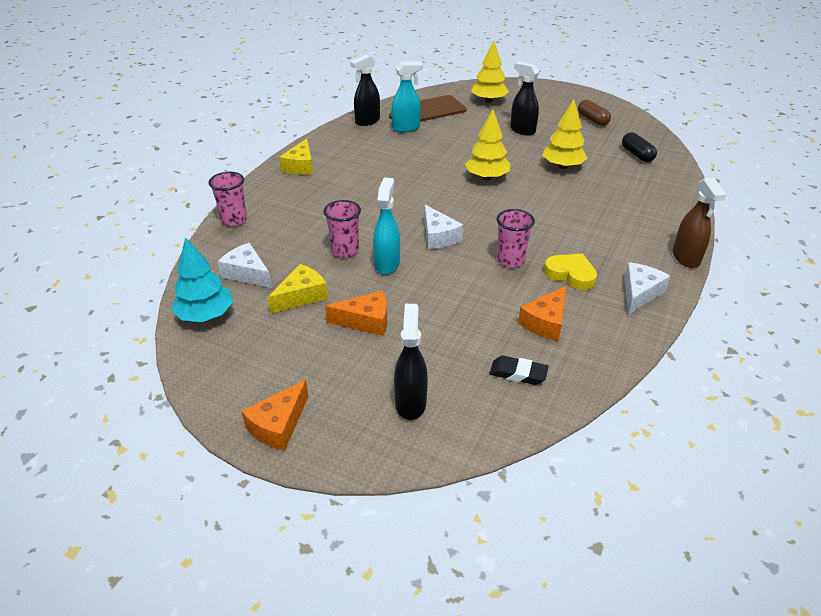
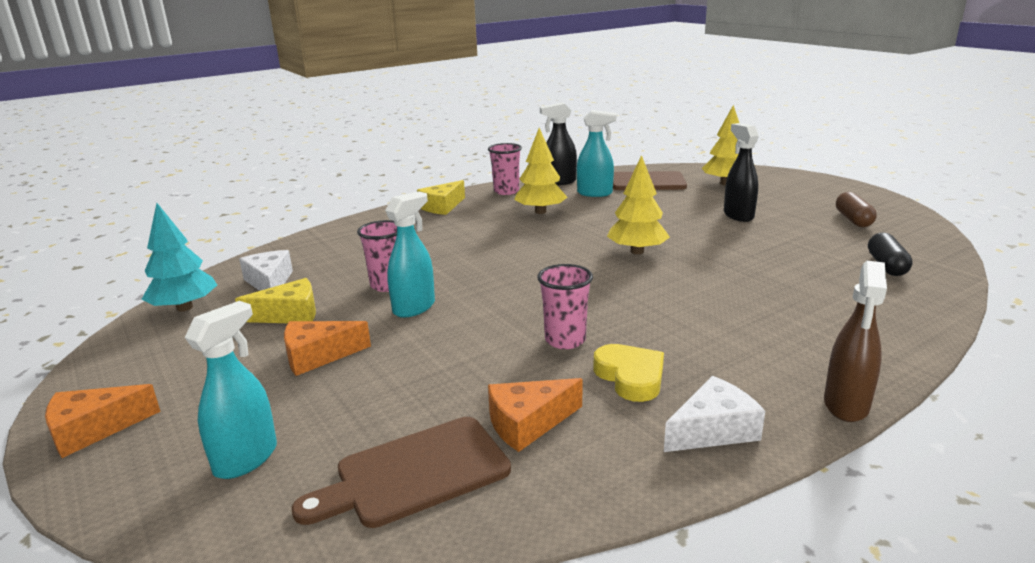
camera: 30 degrees right, 15 degrees down
pink cup [209,172,247,226] -> pink cup moved to [488,143,522,195]
orange cheese [325,290,387,336] -> orange cheese turned 135 degrees clockwise [284,321,371,376]
black spray bottle [394,304,428,420] -> turquoise spray bottle [185,301,277,479]
white cheese [424,205,463,249] -> none
black eraser [489,356,549,385] -> brown cutting board [292,417,511,528]
yellow tree [543,99,587,169] -> yellow tree moved to [514,128,568,214]

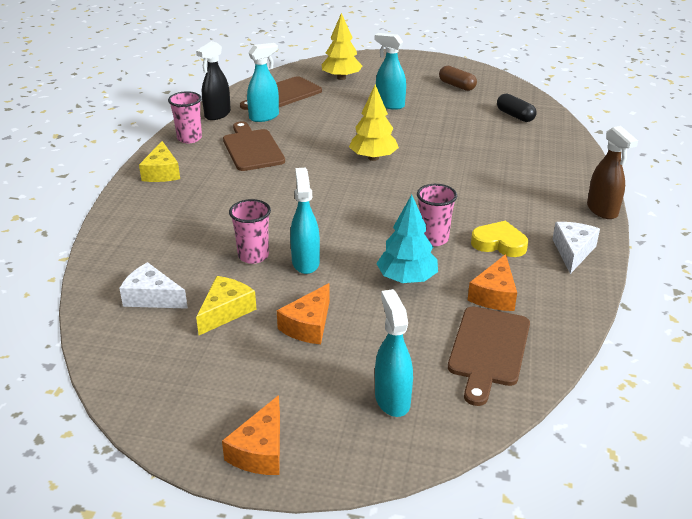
camera: 45 degrees left, 10 degrees up
turquoise tree [141,203,217,312] -> turquoise tree moved to [376,195,438,283]
yellow tree [514,128,568,214] -> brown cutting board [223,121,285,171]
black spray bottle [724,123,759,222] -> turquoise spray bottle [375,33,406,110]

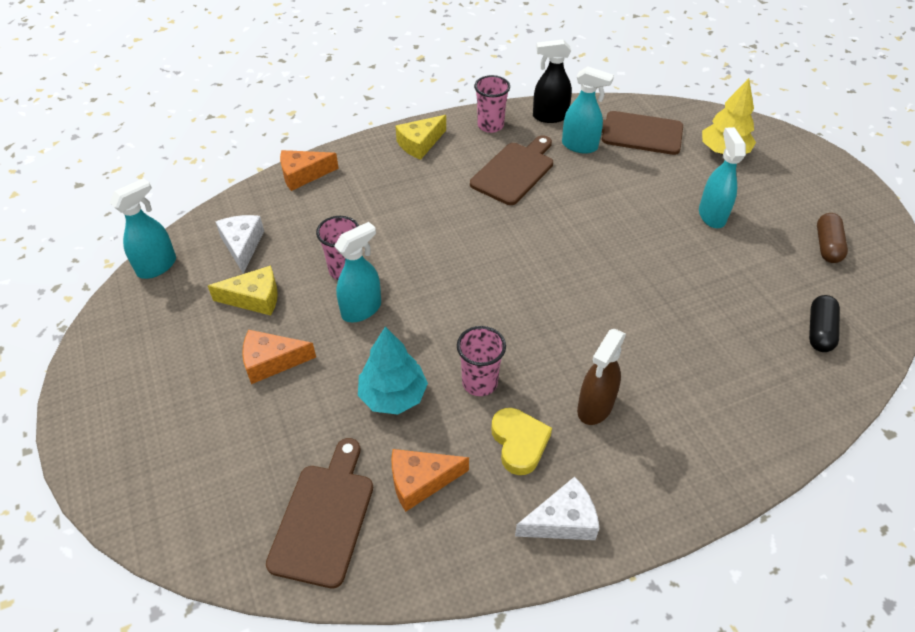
camera: 55 degrees right, 15 degrees up
orange cheese [222,395,280,475] -> orange cheese moved to [280,150,339,191]
yellow tree [349,84,399,161] -> none
turquoise spray bottle [375,289,413,417] -> turquoise spray bottle moved to [110,178,176,279]
brown cutting board [448,306,530,406] -> brown cutting board turned 120 degrees clockwise [266,438,373,588]
brown spray bottle [587,126,638,219] -> brown spray bottle moved to [577,329,626,425]

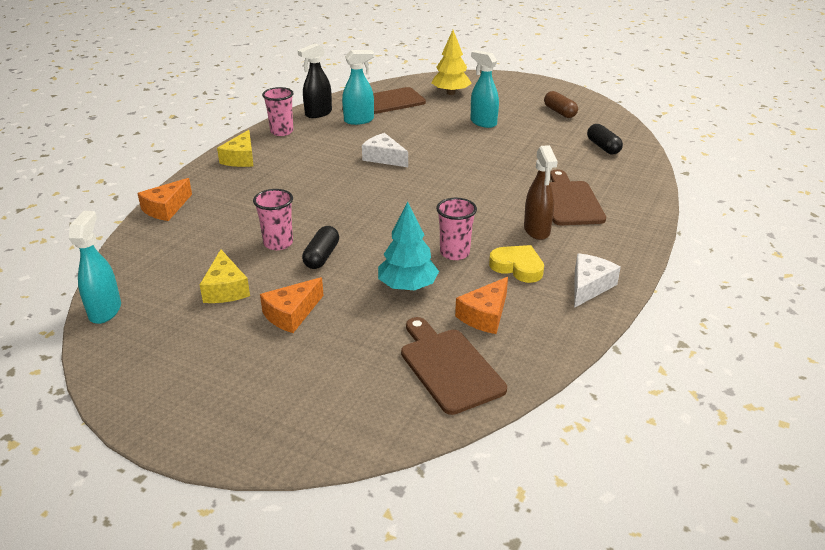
camera: 40 degrees left, 15 degrees down
yellow cheese [208,265,278,316] -> yellow cheese turned 120 degrees clockwise [200,249,250,303]
white cheese [216,215,264,273] -> white cheese moved to [362,133,408,167]
turquoise spray bottle [334,222,381,322] -> black capsule [302,226,339,269]
brown cutting board [470,135,553,205] -> brown cutting board moved to [550,170,606,225]

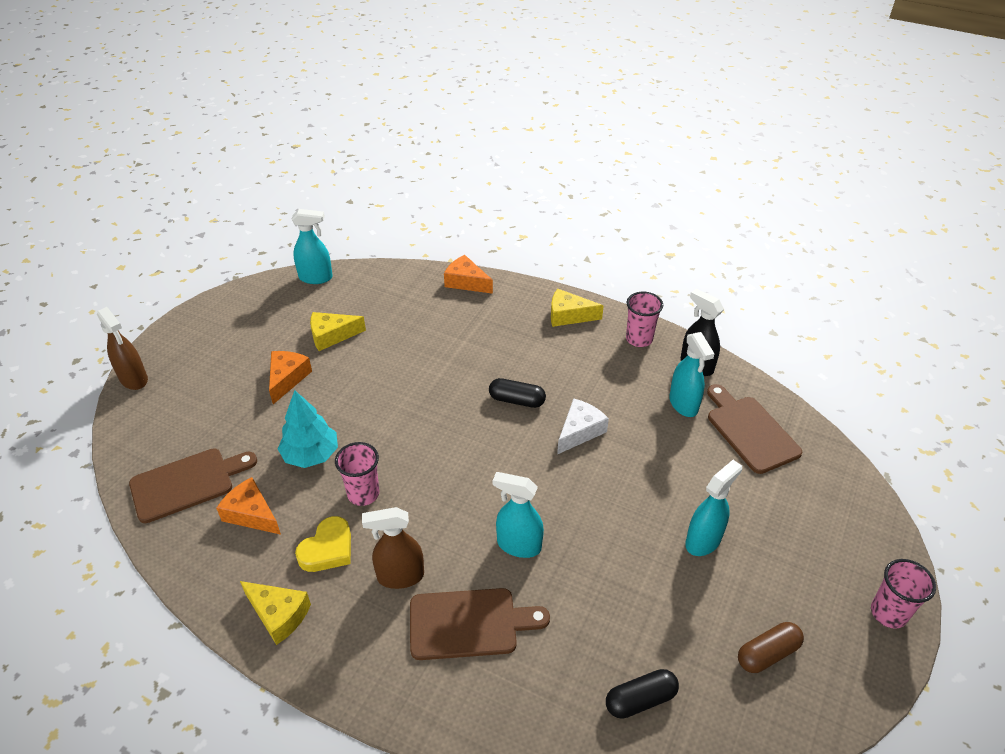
camera: 90 degrees right, 10 degrees up
pink cup [253,189,293,250] -> pink cup moved to [871,559,936,629]
orange cheese [260,277,324,333] -> orange cheese turned 60 degrees clockwise [269,351,312,404]
black capsule [302,226,339,269] -> black capsule moved to [489,378,546,408]
yellow tree [431,30,472,95] -> none
white cheese [574,253,621,308] -> yellow cheese [240,581,311,645]
none -> brown spray bottle [97,307,148,390]
none -> turquoise spray bottle [493,472,544,558]

